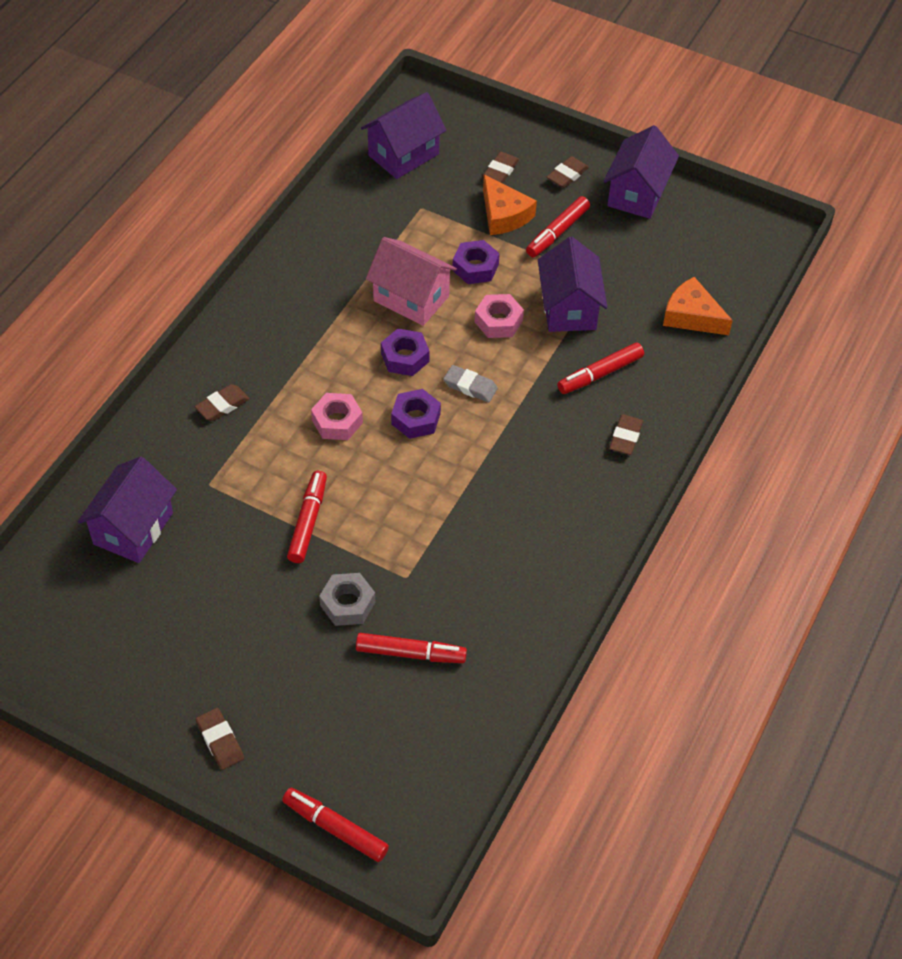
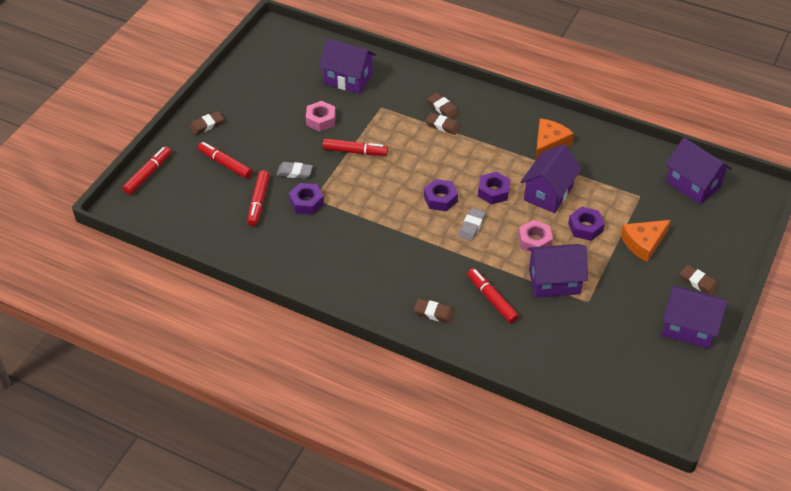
camera: 90 degrees right, 5 degrees down
pink nut [311,393,363,440] -> pink nut moved to [306,101,336,131]
grey nut [319,573,375,626] -> grey eraser [276,162,313,179]
pink house [366,237,457,326] -> purple house [520,144,582,213]
brown eraser [483,152,519,184] -> brown eraser moved to [425,113,461,135]
red marker [526,196,590,257] -> red marker moved to [198,142,252,179]
orange cheese [663,277,733,335] -> orange cheese moved to [535,119,574,161]
none -> purple nut [289,183,324,215]

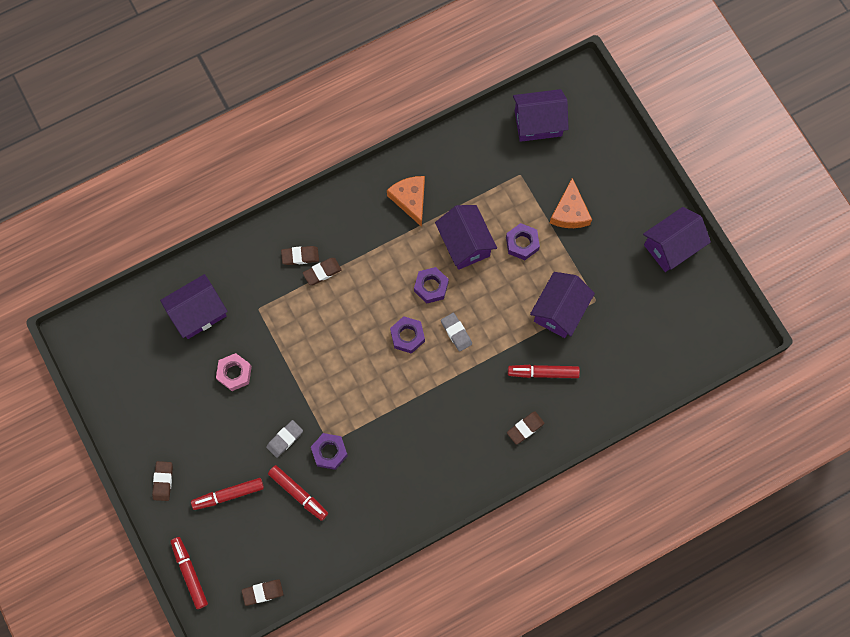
camera: 55 degrees left, 25 degrees up
red marker [322,139,388,156] -> none
pink nut [518,220,553,252] -> none
brown eraser [680,265,719,295] -> brown eraser moved to [242,579,284,606]

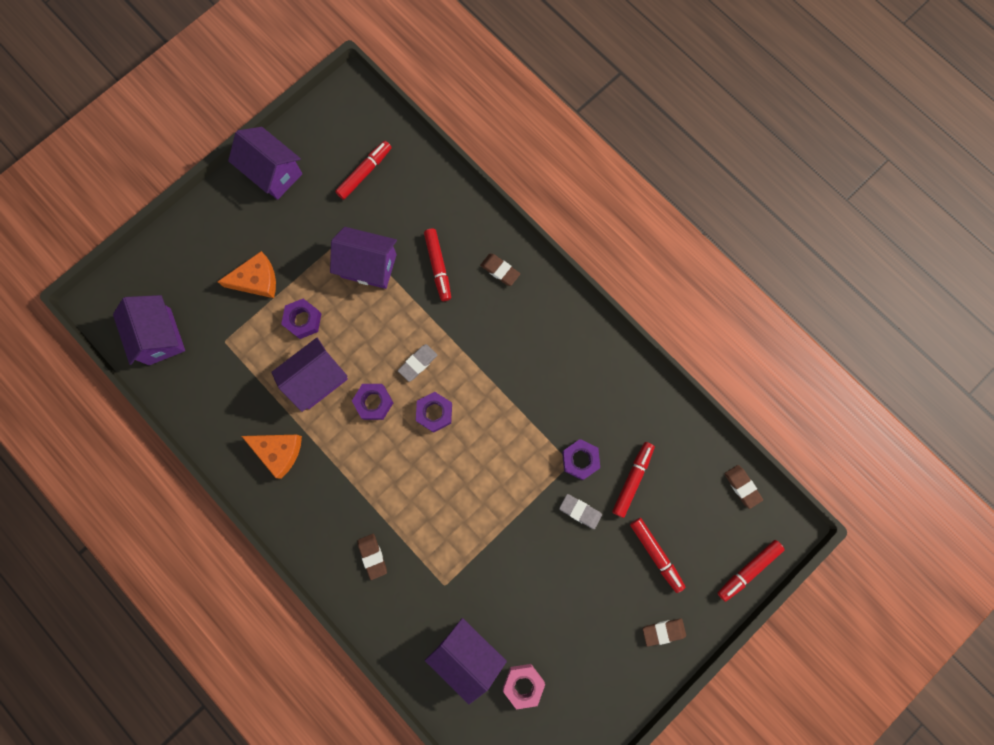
camera: 105 degrees left, 5 degrees up
pink nut [216,353,252,391] -> pink nut moved to [503,664,545,710]
brown eraser [303,258,342,285] -> none
orange cheese [387,176,425,227] -> orange cheese turned 120 degrees counterclockwise [242,435,302,479]
none -> red marker [335,141,392,200]

